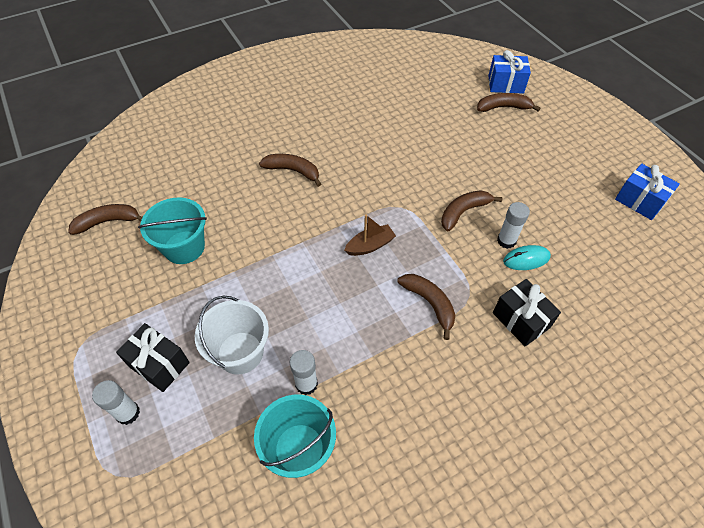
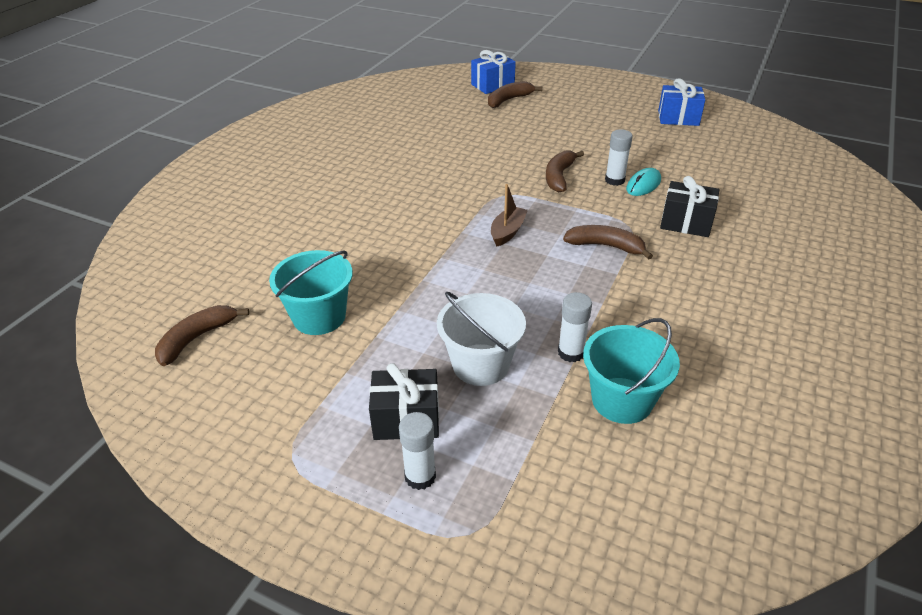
camera: 35 degrees left, 15 degrees down
brown banana [259,154,321,187] -> none

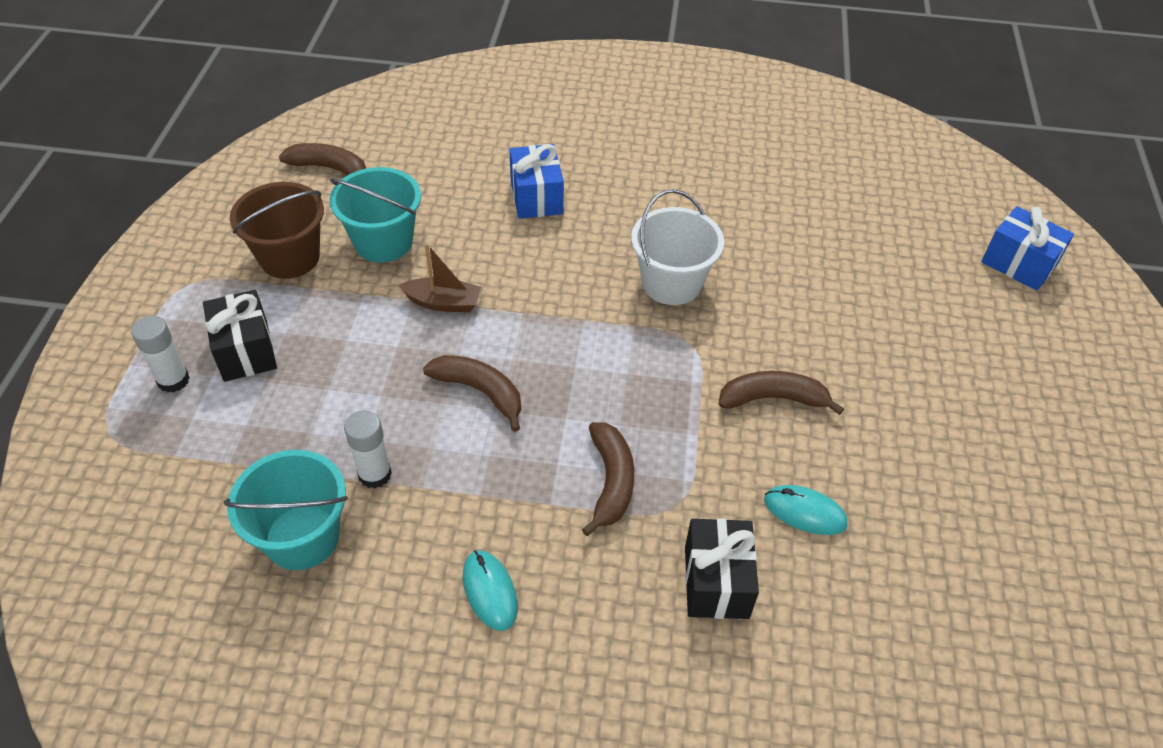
camera: 70 degrees right, 10 degrees up
white bucket [437,292,526,386] -> white bucket moved to [631,189,724,305]
brown banana [488,81,542,108] -> brown banana moved to [423,355,521,432]
brown boat [491,184,528,247] -> brown boat moved to [398,243,481,312]
white glue stick [605,129,633,186] -> none
blue gift [658,78,705,126] -> blue gift moved to [509,144,564,219]
none -> brown bucket [230,182,324,279]
none -> turquoise mouse [463,550,518,631]

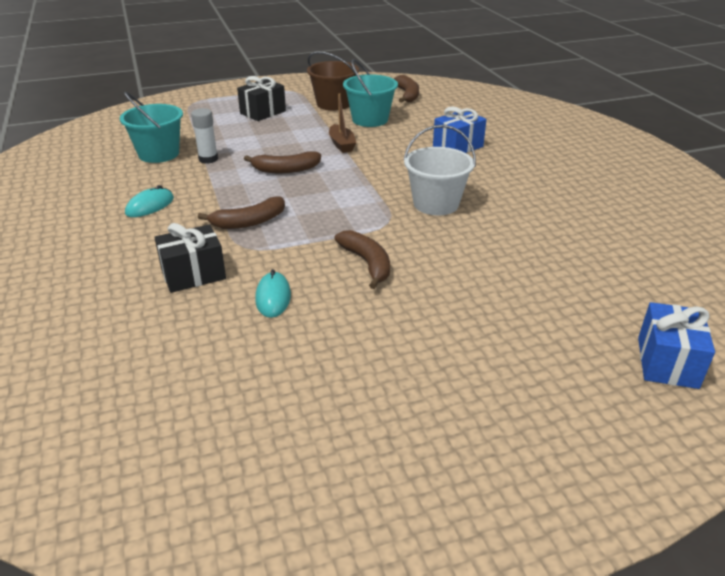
camera: 65 degrees right, 15 degrees down
white glue stick [131,316,190,393] -> none
brown banana [423,355,521,432] -> brown banana turned 75 degrees clockwise [244,151,321,173]

